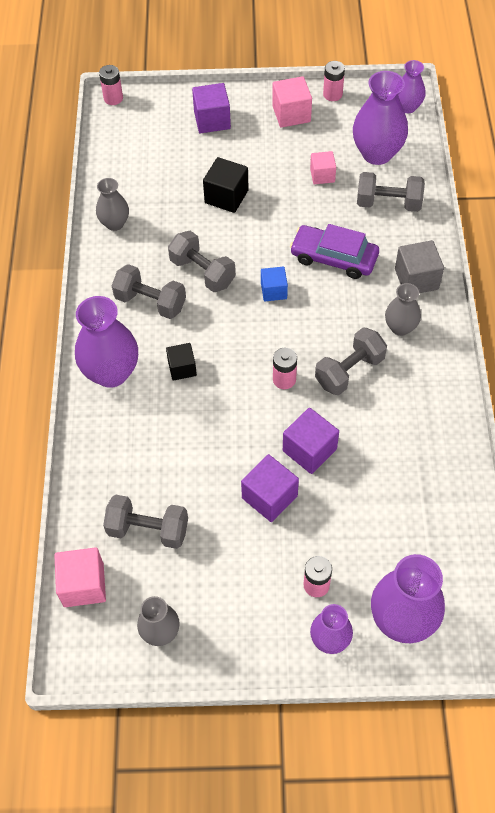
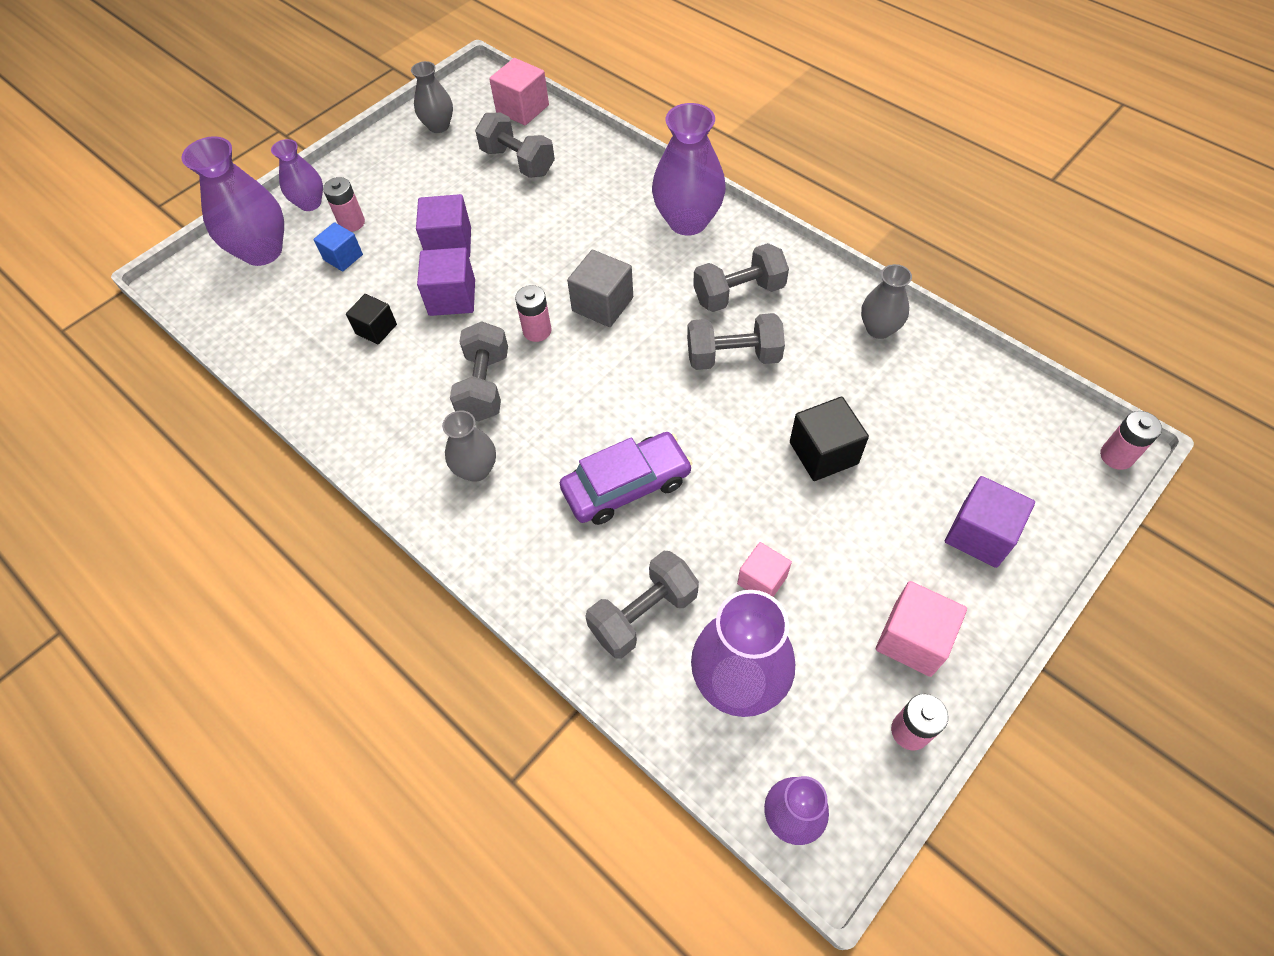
camera: 135 degrees right, 0 degrees up
grey dumbbell [103,495,188,549] -> grey dumbbell turned 75 degrees clockwise [475,113,555,178]
black cube [166,343,197,381] -> black cube moved to [346,294,397,345]
blue cube [261,267,288,301] -> blue cube moved to [313,222,363,271]
grey cube [395,240,444,293] -> grey cube moved to [567,250,633,327]

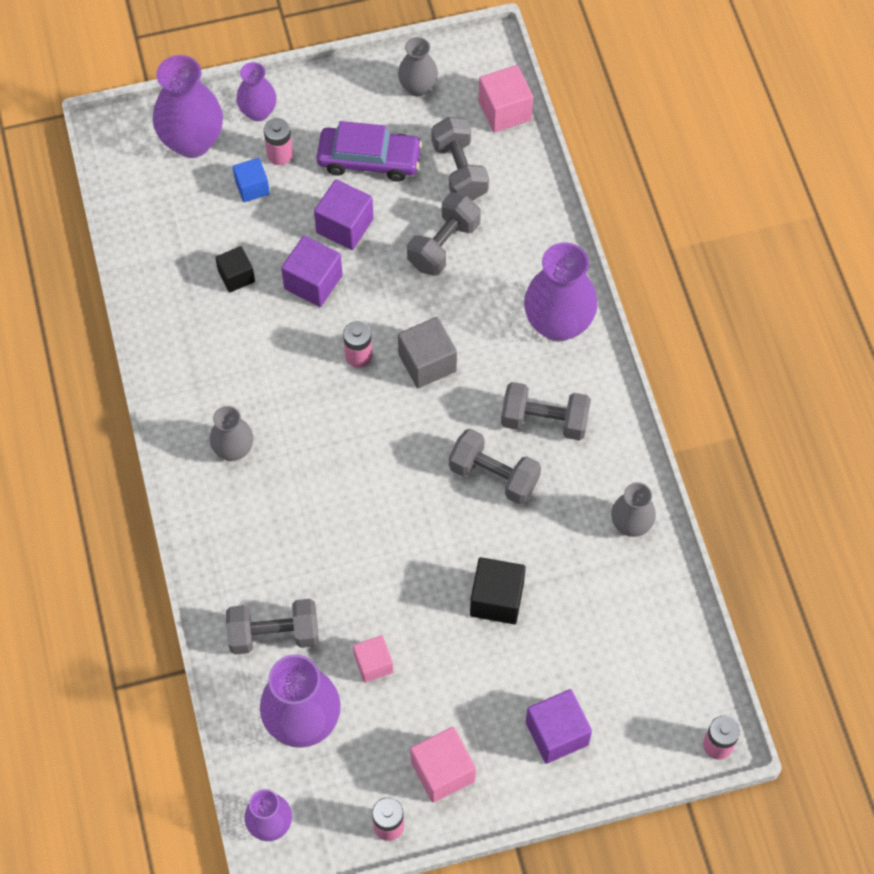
camera: 30 degrees right, 5 degrees up
grey dumbbell [450,321,508,422] -> grey dumbbell moved to [407,193,481,276]
purple car [560,432,693,525] -> purple car moved to [317,121,422,182]

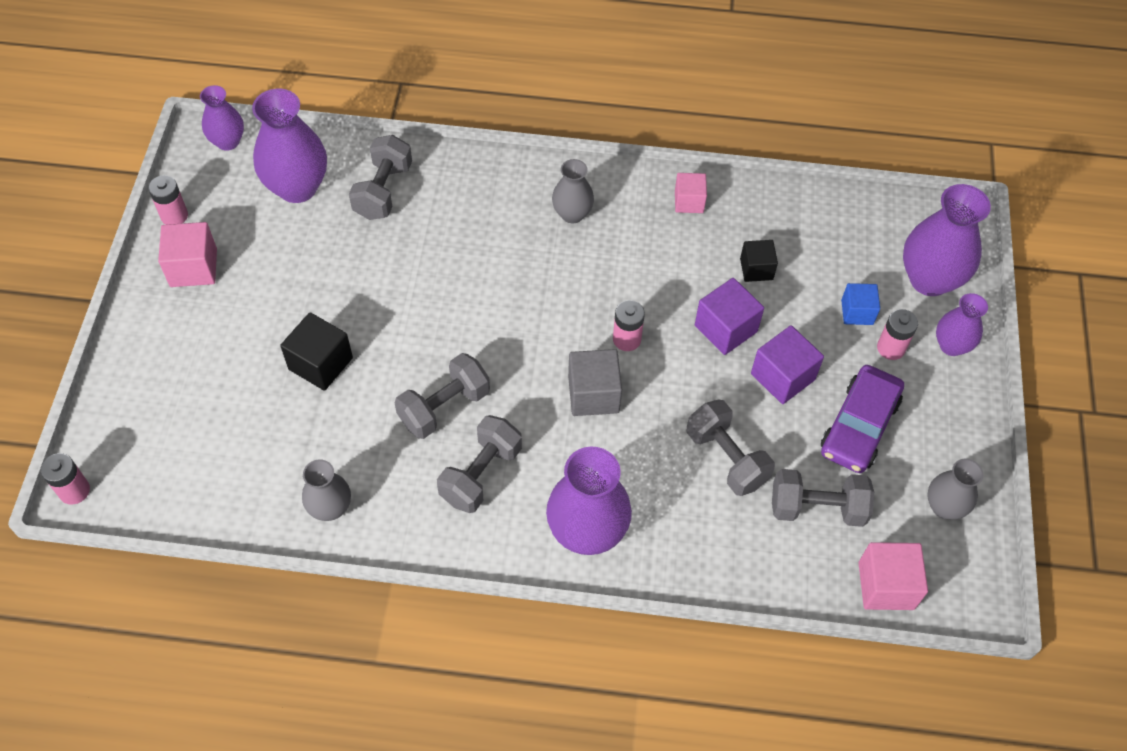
camera: 110 degrees right, 5 degrees down
pink cube [353,635,393,683] -> pink cube moved to [675,173,707,213]
purple cube [526,689,592,764] -> none

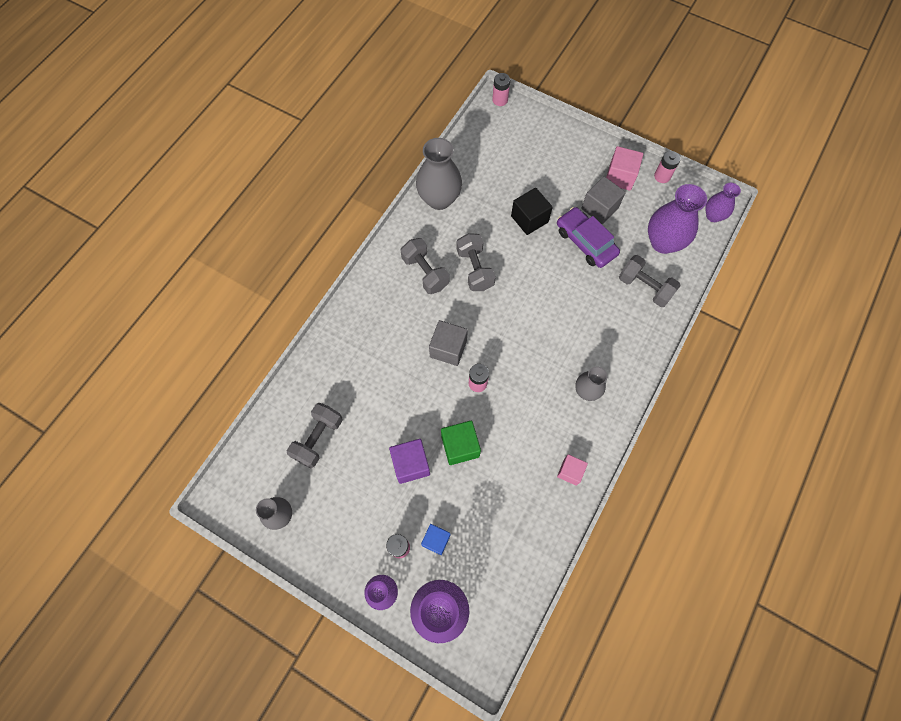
camera: 115 degrees right, 10 degrees up
grey vase [302,460,351,521] -> grey vase [416,138,462,210], size x1.72
purple vase [546,446,632,555] -> none
grey dumbbell [687,399,775,496] -> none
purple cube [695,278,764,355] -> green cube [441,421,481,465]
black cube [740,240,778,282] -> none
purple car [821,365,904,473] -> purple car moved to [557,207,620,268]
pink cube [859,542,928,610] -> none
none -> grey cube [581,176,626,224]

